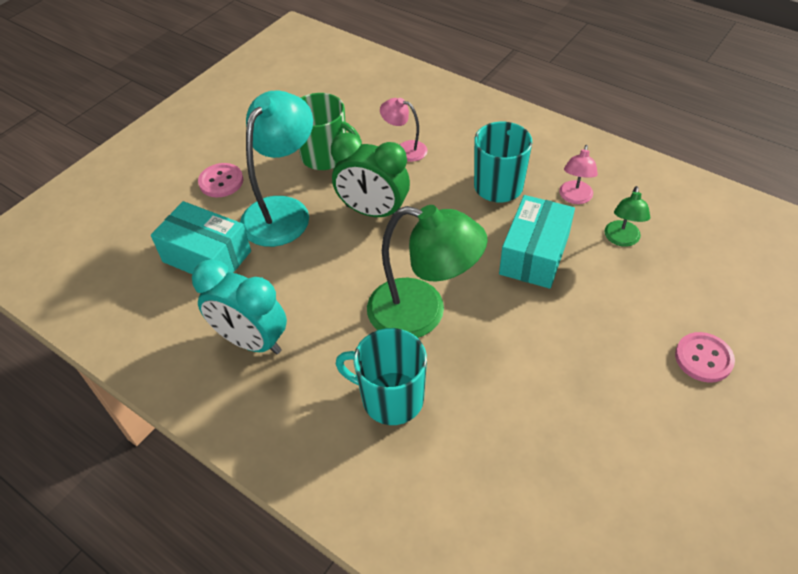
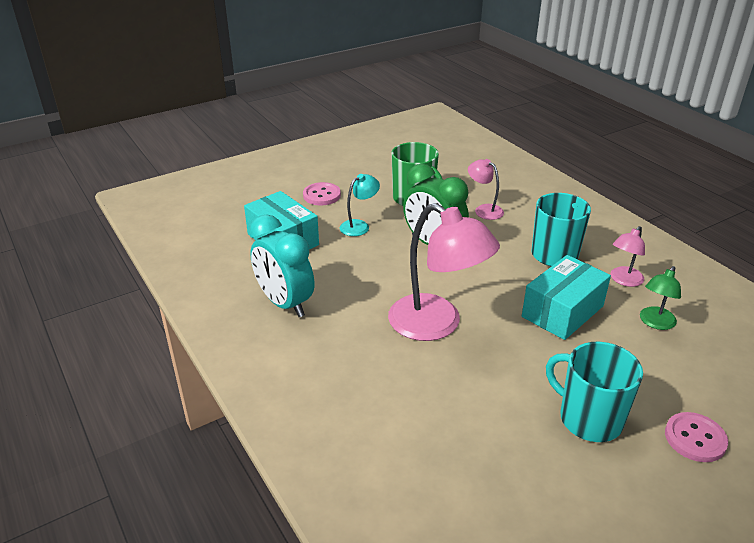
camera: 20 degrees right, 15 degrees down
turquoise lamp [240,91,313,247] -> turquoise lamp [340,174,380,236], size x0.49
turquoise mug [336,328,427,425] -> turquoise mug moved to [546,342,643,442]
green lamp [367,205,488,338] -> pink lamp [388,203,500,341]

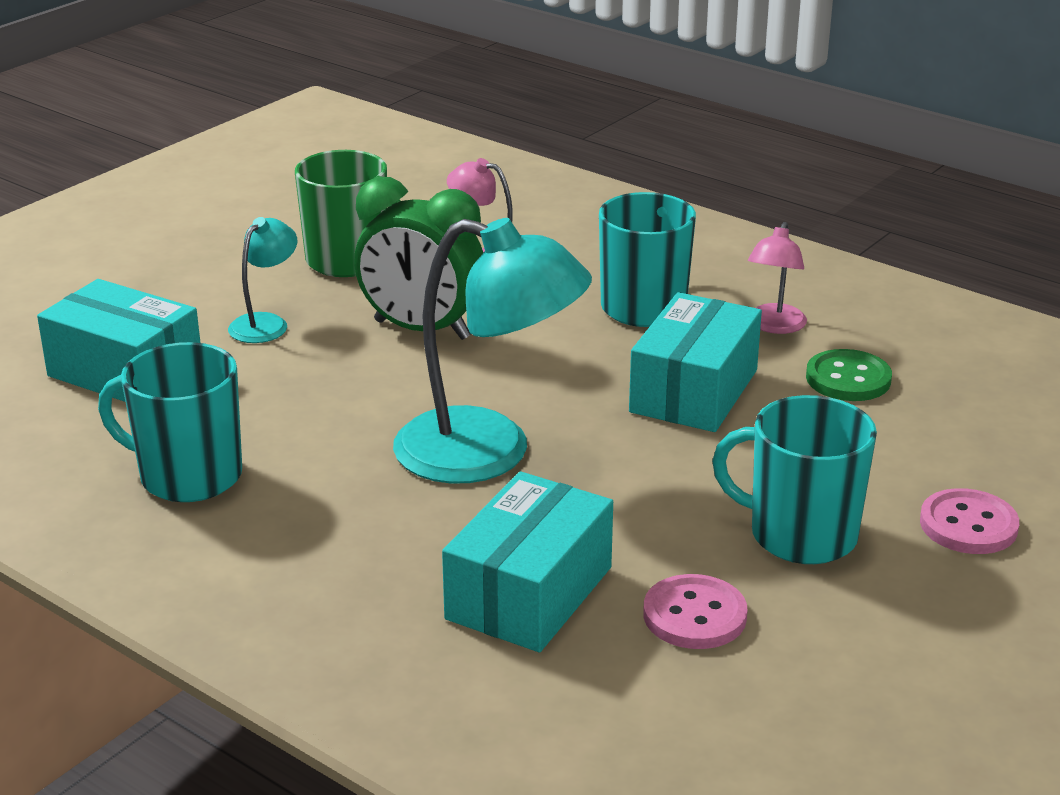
camera: 20 degrees left, 5 degrees down
turquoise clock [249,214,314,317] -> turquoise mug [98,342,242,502]
pink button [303,182,341,205] -> pink button moved to [643,574,748,649]
pink lamp [388,203,500,341] -> turquoise lamp [393,218,592,484]
green lamp [640,266,681,330] -> green button [806,349,892,401]
none -> turquoise box [442,471,613,652]

